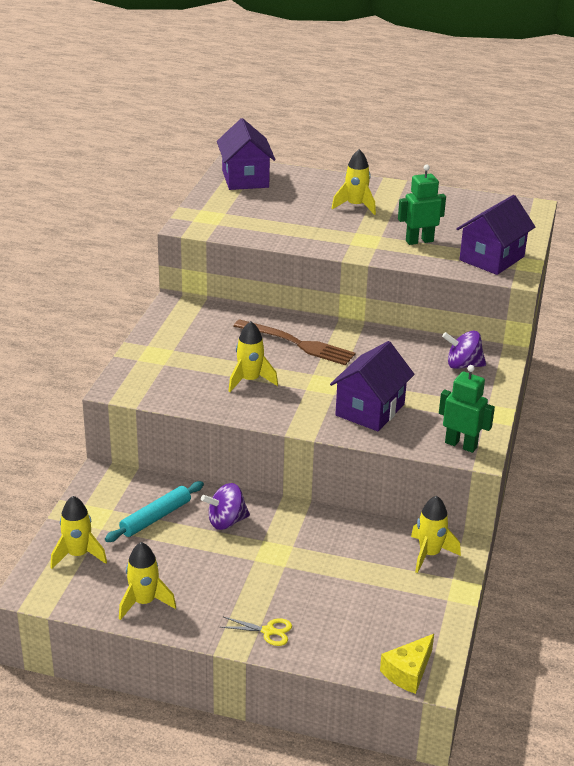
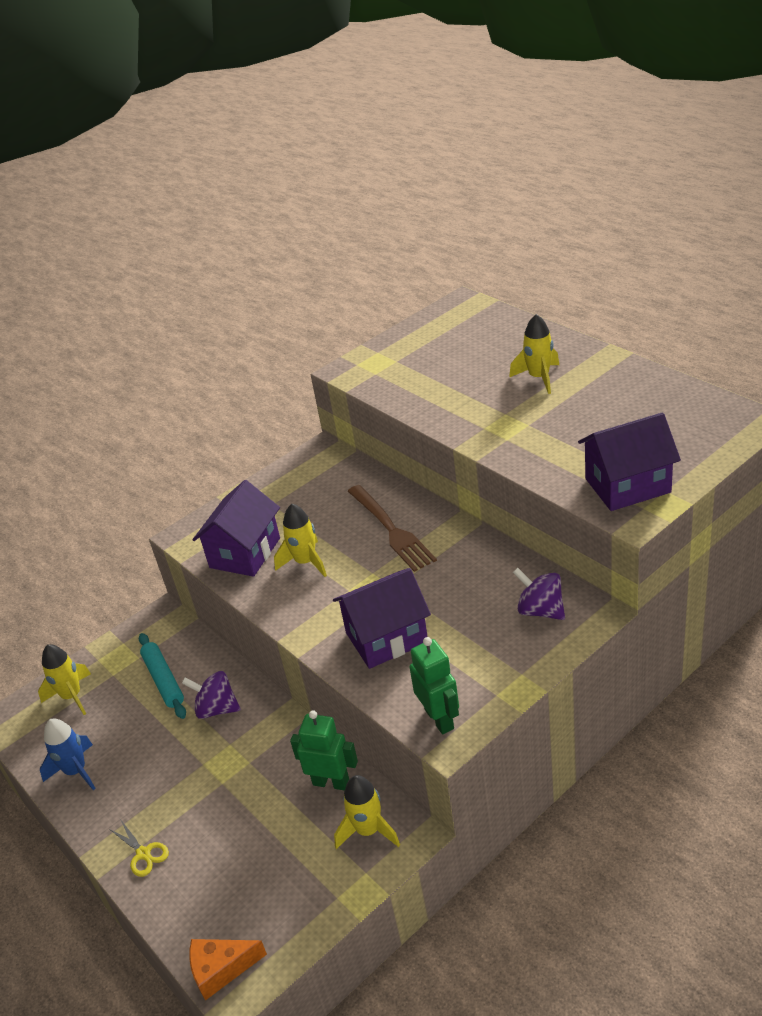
camera: 40 degrees right, 5 degrees up
turquoise rolling pin [105,481,204,542] -> turquoise rolling pin turned 75 degrees clockwise [139,633,186,719]
yellow rocket [119,542,176,620] -> blue rocket [40,718,96,790]
purple house [217,118,275,190] -> purple house moved to [193,480,280,577]
yellow cheese [380,634,434,694] -> orange cheese [189,939,267,1001]
green robot [398,165,446,245] -> green robot moved to [290,710,358,790]

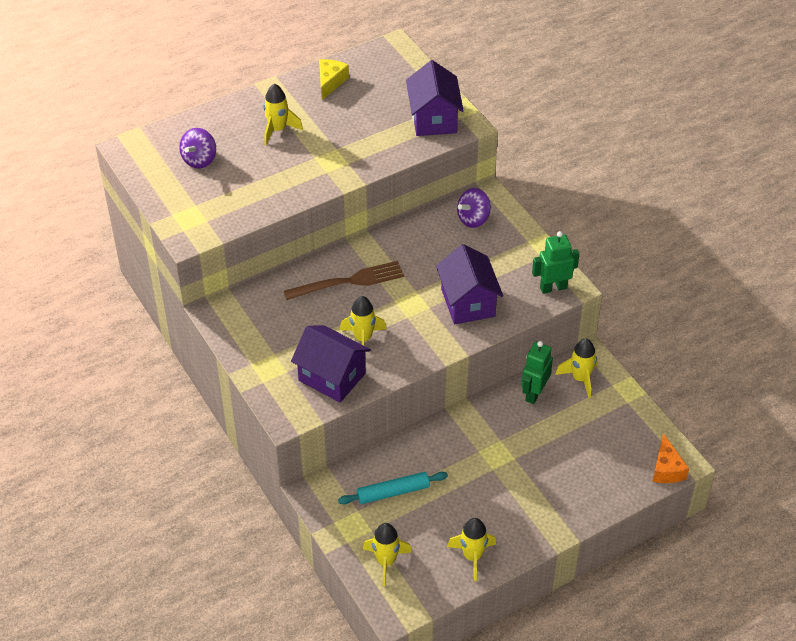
camera: 85 degrees left, 10 degrees up
blue rocket [40,718,96,790] -> yellow rocket [447,518,496,581]
yellow scissors [108,819,169,877] -> none
purple spinning top [182,671,241,719] -> purple spinning top moved to [179,128,216,169]
none -> yellow cheese [319,59,349,100]

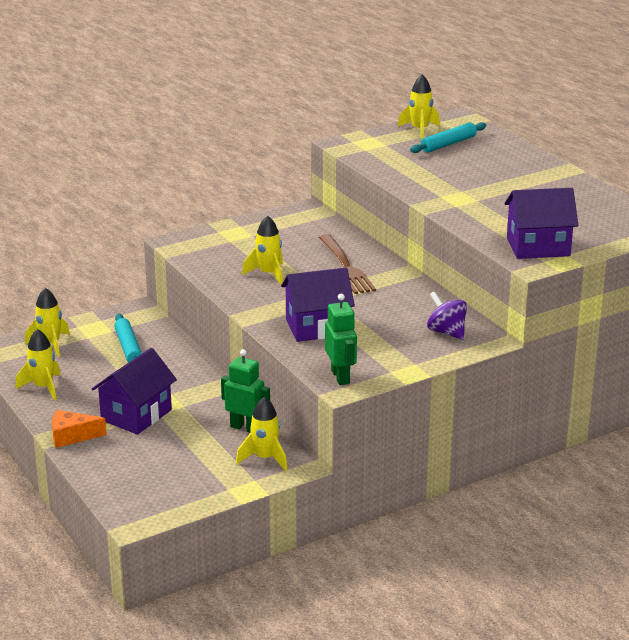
camera: 90 degrees right, 20 degrees down
purple spinning top [179,128,216,169] -> turquoise rolling pin [410,122,486,153]
yellow rocket [263,84,303,145] -> yellow rocket moved to [398,75,440,140]
purple house [291,325,371,403] -> purple house moved to [92,348,177,435]
yellow cheese [319,59,349,100] -> none
orange cheese [652,433,689,483] -> orange cheese moved to [52,410,107,448]

